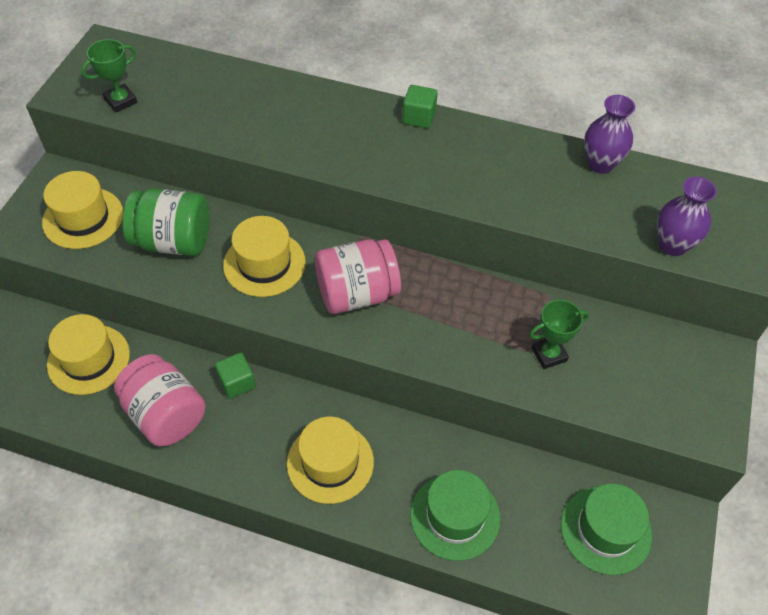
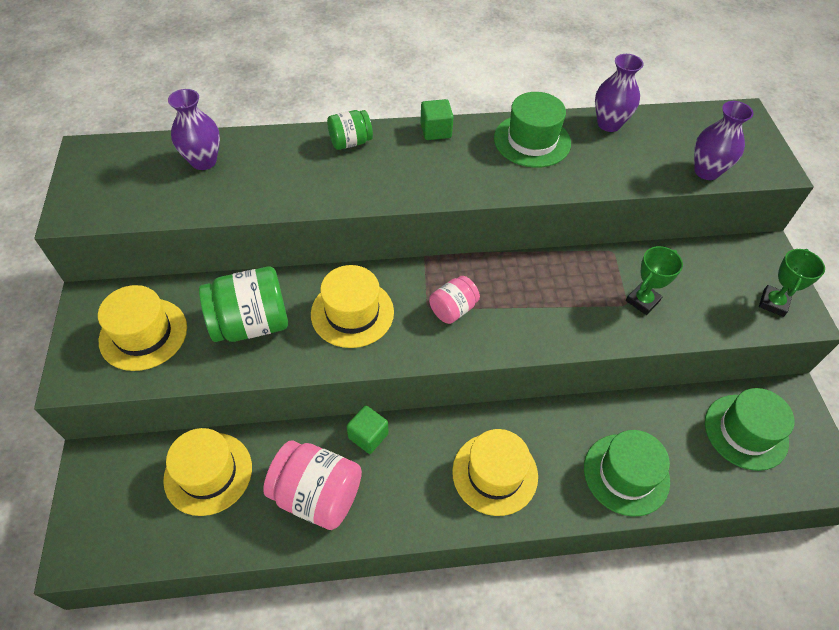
camera: 25 degrees left, 0 degrees up
green trophy [81,39,137,112] -> green trophy moved to [759,249,825,317]
pink jar [315,239,401,314] -> pink jar [429,276,480,324], size x0.56
none -> purple vase [168,89,220,170]
none -> green jar [327,110,373,150]
none -> green hat [494,92,571,168]

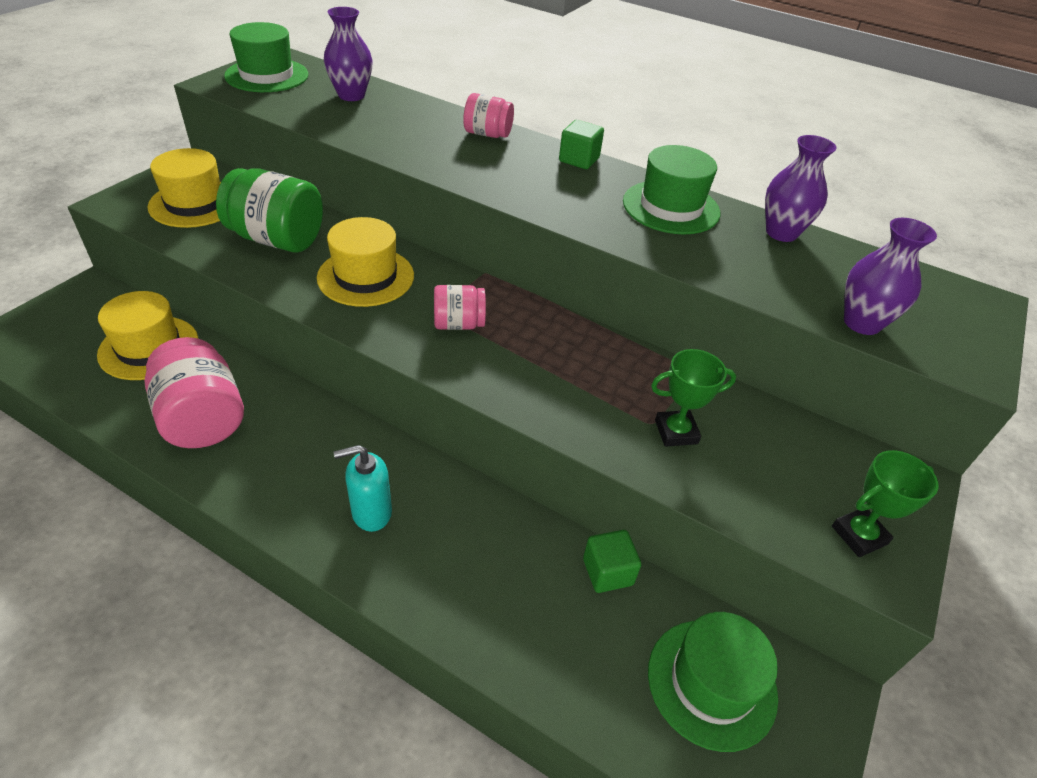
camera: 35 degrees right, 10 degrees down
green jar [327,110,373,150] -> pink jar [463,93,514,138]
green cube [346,405,388,454] -> green cube moved to [583,530,641,593]
yellow hat [452,429,538,516] -> turquoise soap dispenser [334,445,392,532]
green hat [584,430,670,517] -> green hat moved to [224,22,308,92]

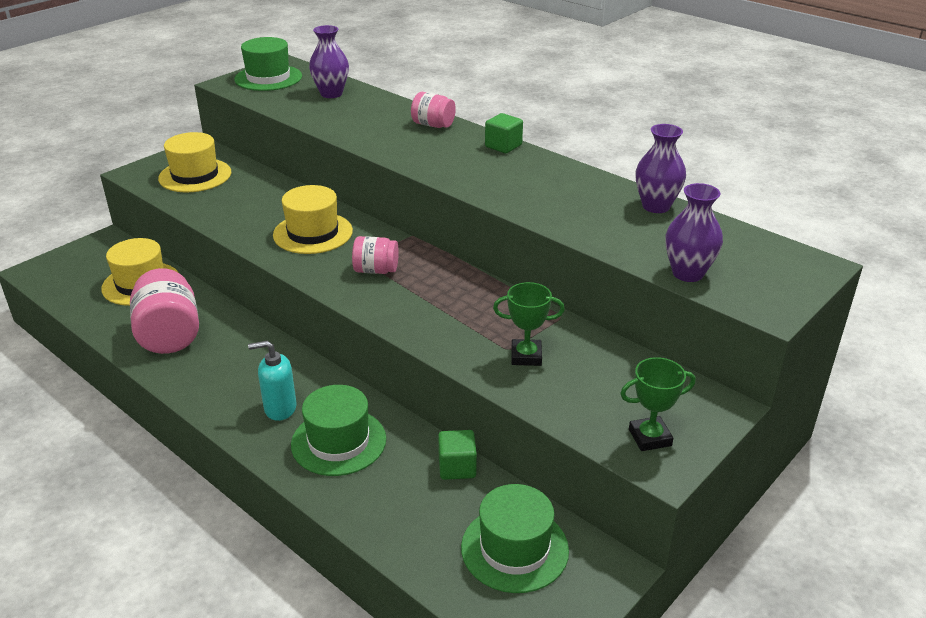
camera: 15 degrees right, 10 degrees down
green jar [216,168,323,253] -> none
green hat [623,145,720,234] -> green hat moved to [291,385,386,476]

